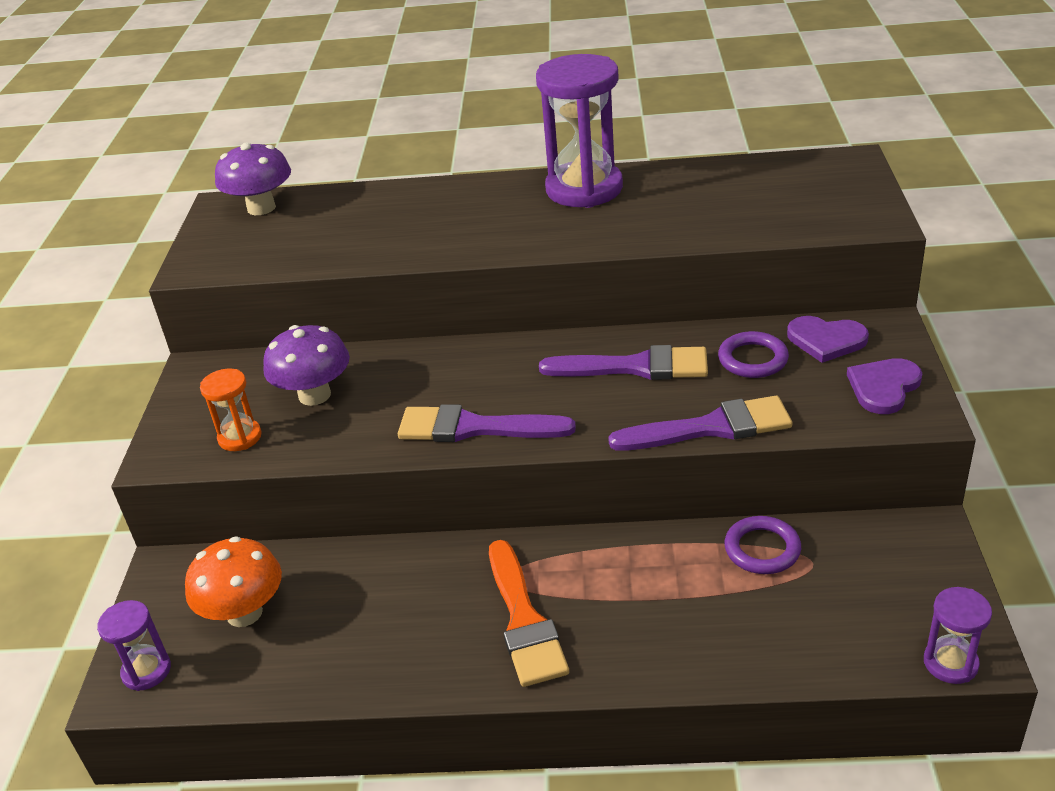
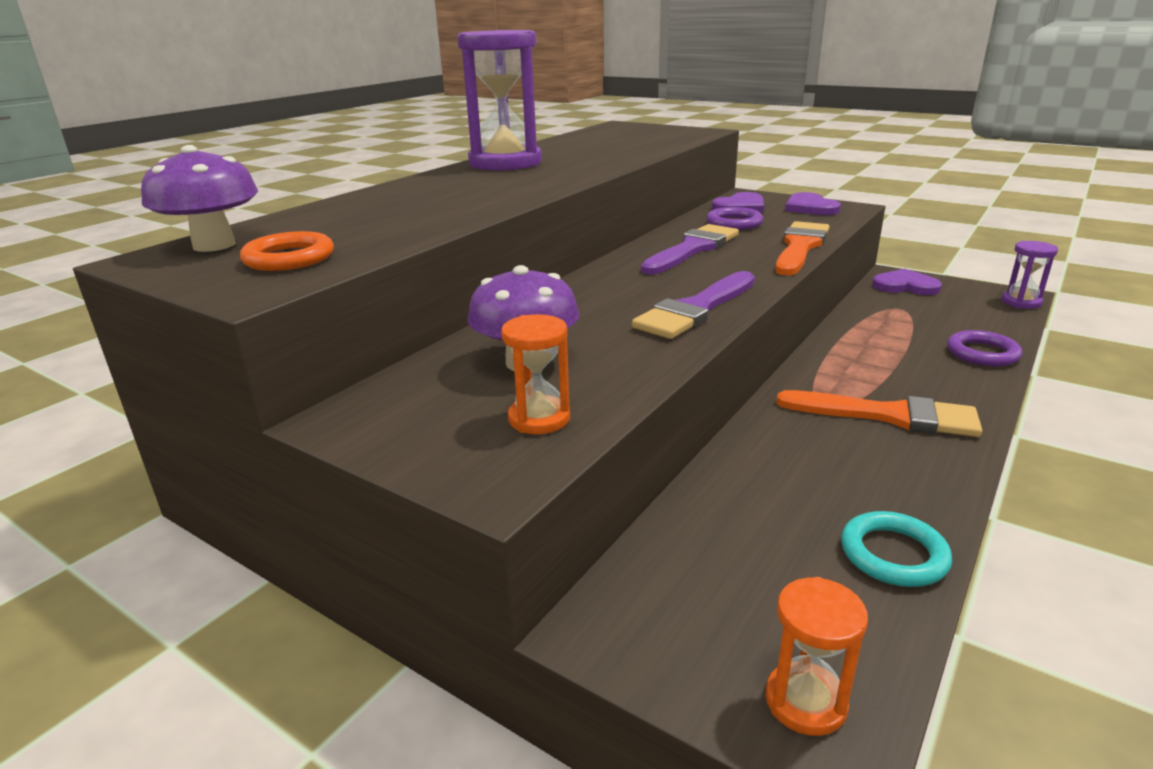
camera: 60 degrees left, 10 degrees down
purple hourglass [97,600,171,691] -> orange hourglass [765,577,868,736]
orange mushroom [185,536,282,627] -> none
purple brush [608,396,792,451] -> orange brush [775,221,830,276]
purple ring [724,516,801,574] -> purple ring moved to [947,330,1022,367]
none -> orange ring [240,231,334,271]
none -> turquoise ring [841,511,952,587]
none -> purple heart [872,269,942,295]

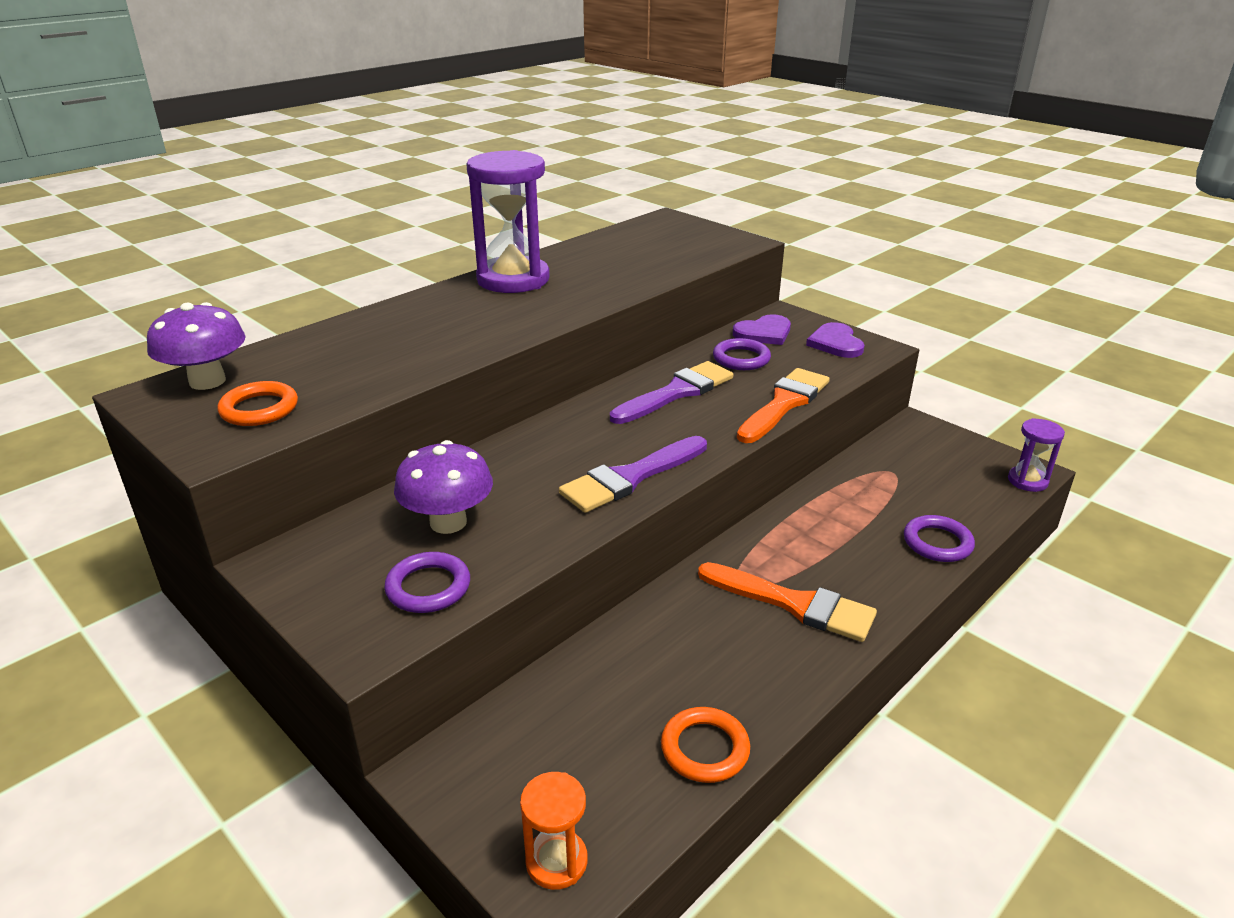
camera: 10 degrees right, 5 degrees up
orange hourglass [501,314,570,434] -> purple ring [384,552,470,613]
turquoise ring [841,511,952,587] -> orange ring [661,707,750,783]
purple heart [872,269,942,295] -> none

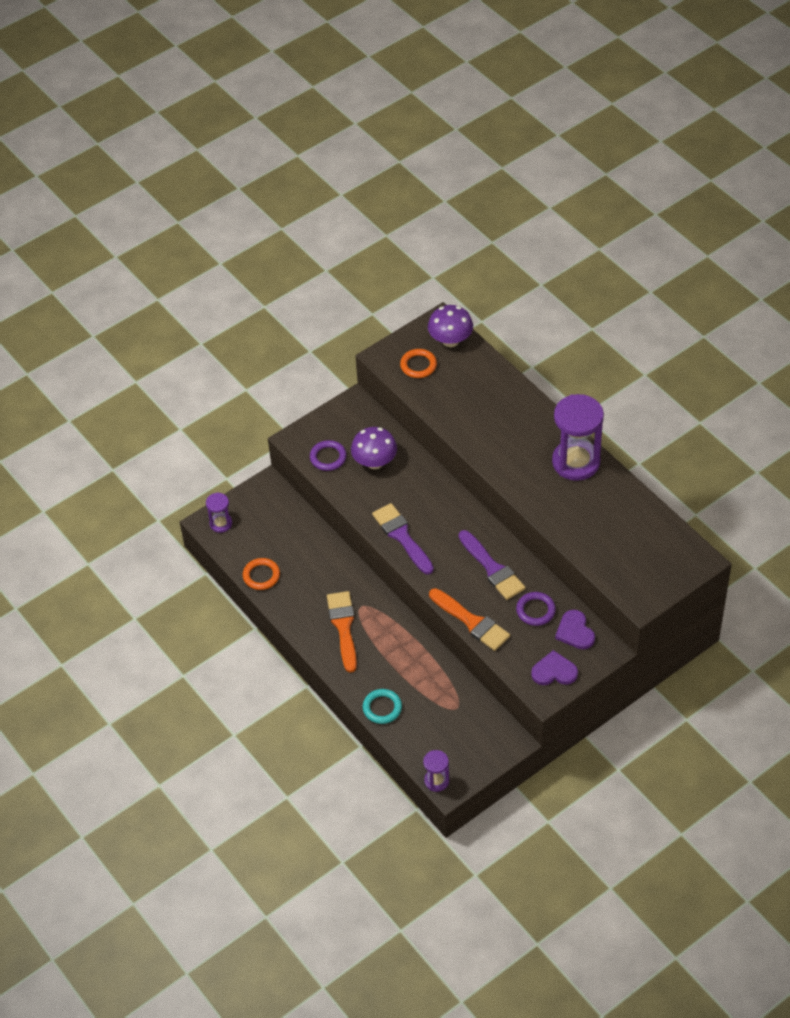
camera: 100 degrees right, 20 degrees up
orange hourglass [520,772,587,890] -> purple hourglass [206,492,232,533]
orange brush [698,562,877,642] -> orange brush turned 135 degrees clockwise [327,591,357,673]
purple ring [904,515,975,562] -> turquoise ring [363,689,402,724]

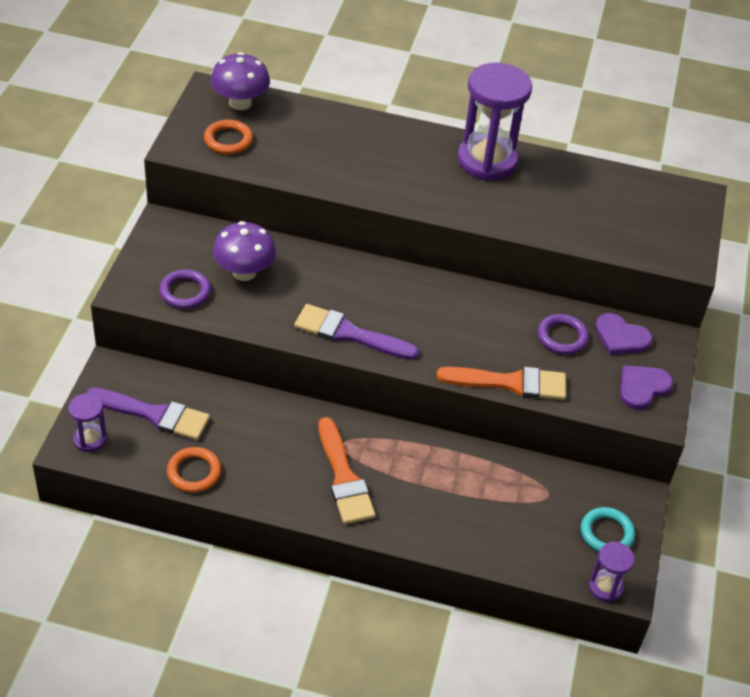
camera: 45 degrees left, 5 degrees down
orange brush [327,591,357,673] -> orange brush turned 150 degrees counterclockwise [318,417,376,524]
turquoise ring [363,689,402,724] -> turquoise ring moved to [581,507,635,552]
purple brush [459,530,525,600] -> purple brush moved to [86,388,210,440]

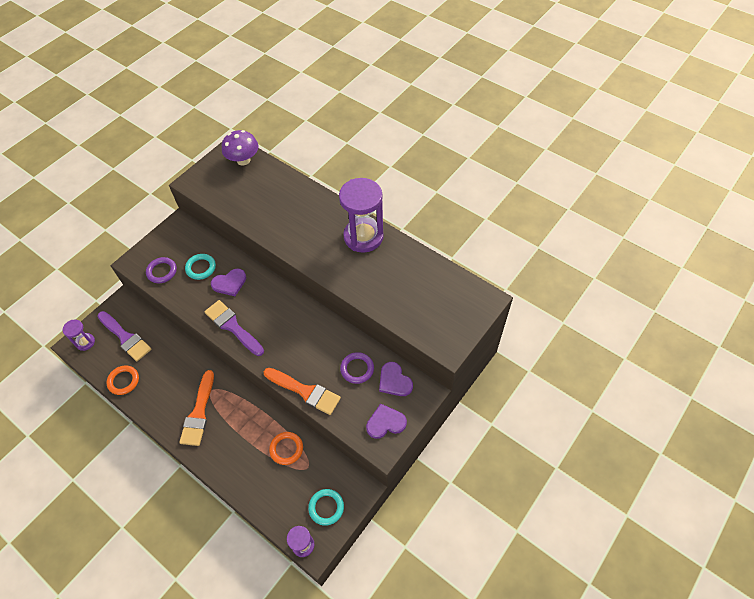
camera: 30 degrees right, 10 degrees up
orange ring [204,119,253,154] -> orange ring moved to [269,432,303,465]
purple mushroom [213,221,276,281] -> turquoise ring [185,254,216,280]
none -> purple heart [211,269,246,296]

